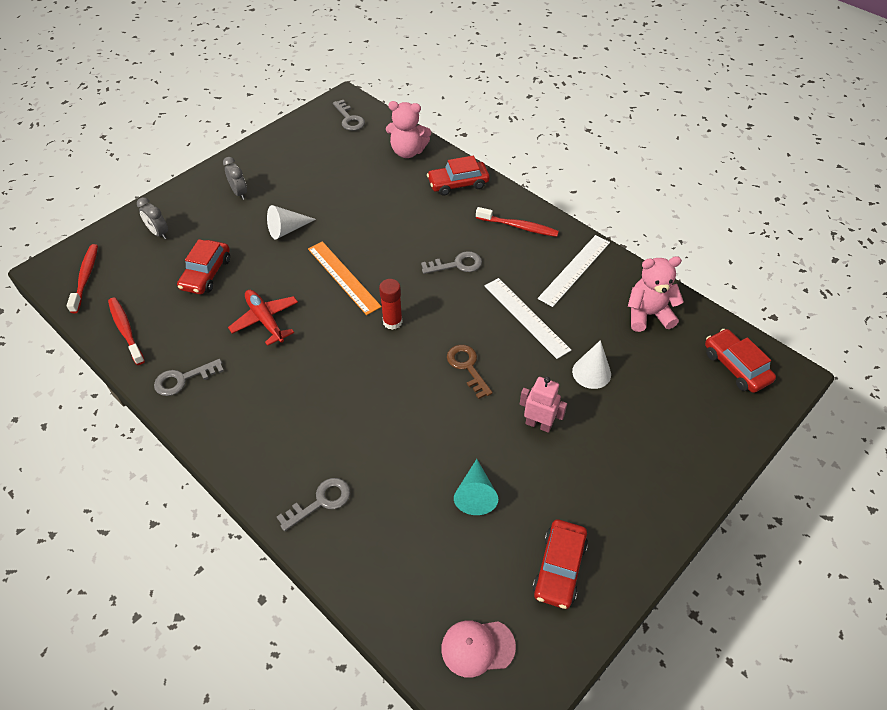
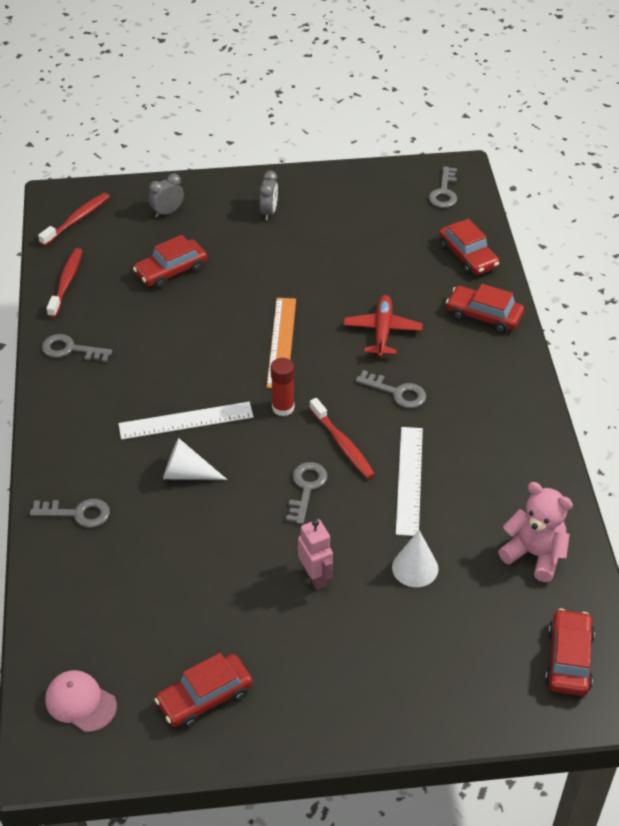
camera: 40 degrees right, 5 degrees down
grey clock [137,197,168,239] -> grey clock turned 60 degrees clockwise [149,173,184,218]
red plane [228,290,298,346] -> red plane moved to [344,295,423,357]
white cone [267,205,316,239] -> white cone moved to [163,438,227,480]
pink teddy bear [386,101,431,158] -> red car [439,219,499,275]
brown key [447,345,493,399] -> grey key [286,462,328,524]
turquoise cone [454,459,498,515] -> none
red toothbrush [476,207,559,237] -> red toothbrush moved to [309,398,375,479]
white ruler [538,235,610,307] -> white ruler moved to [118,402,254,440]

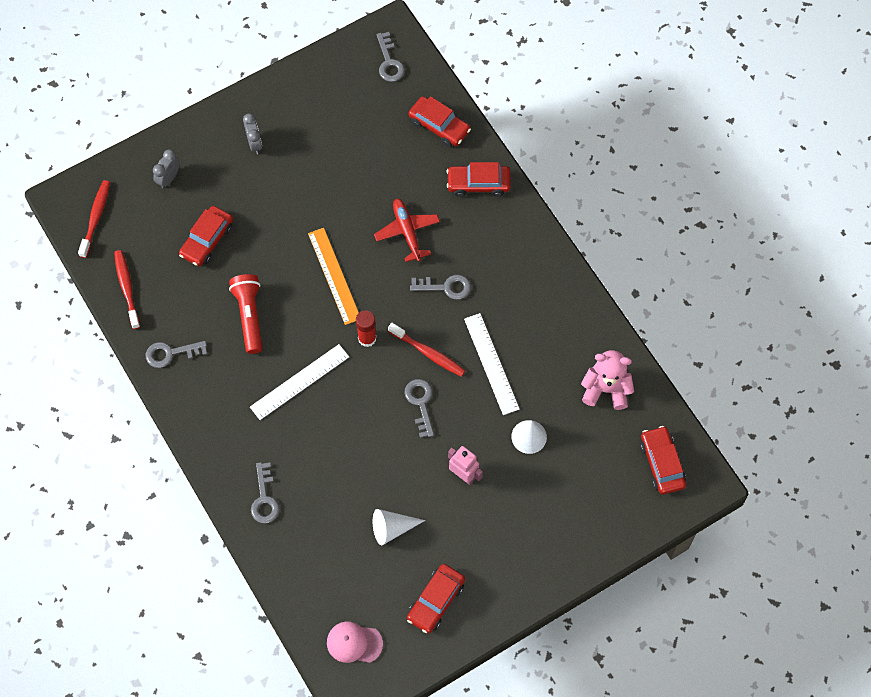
camera: 25 degrees left, 20 degrees up
grey key [30,499,110,528] -> grey key turned 105 degrees clockwise [251,462,280,523]
white cone [163,438,227,480] -> white cone moved to [373,509,425,545]
none -> red flashlight [229,274,262,354]

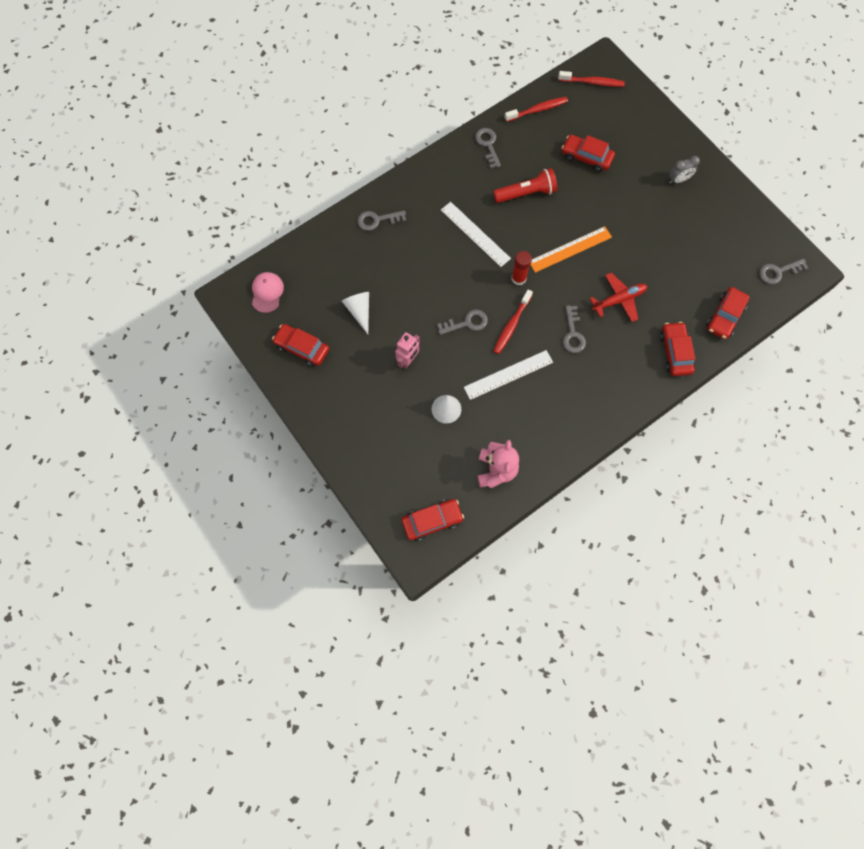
camera: 85 degrees right, 5 degrees up
grey clock [153,149,180,188] -> none

